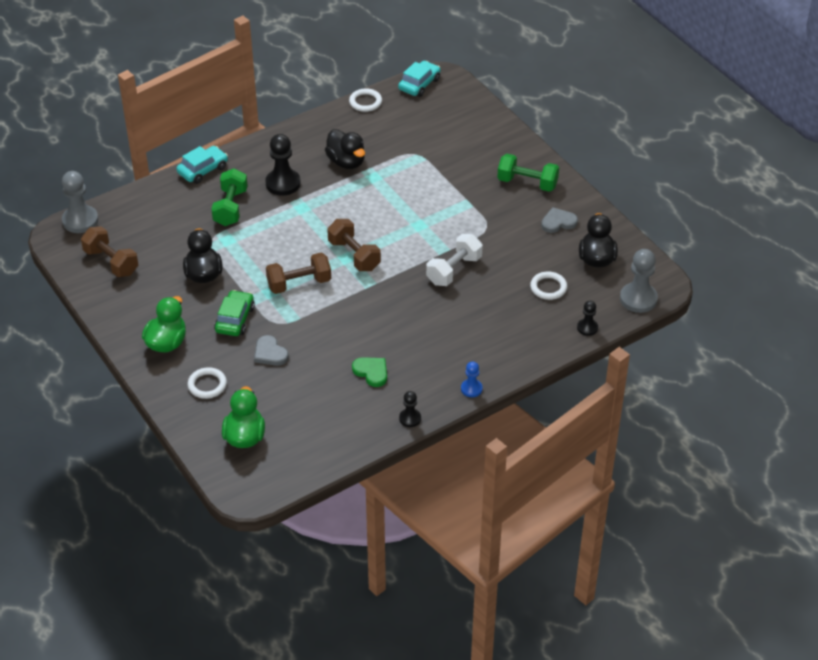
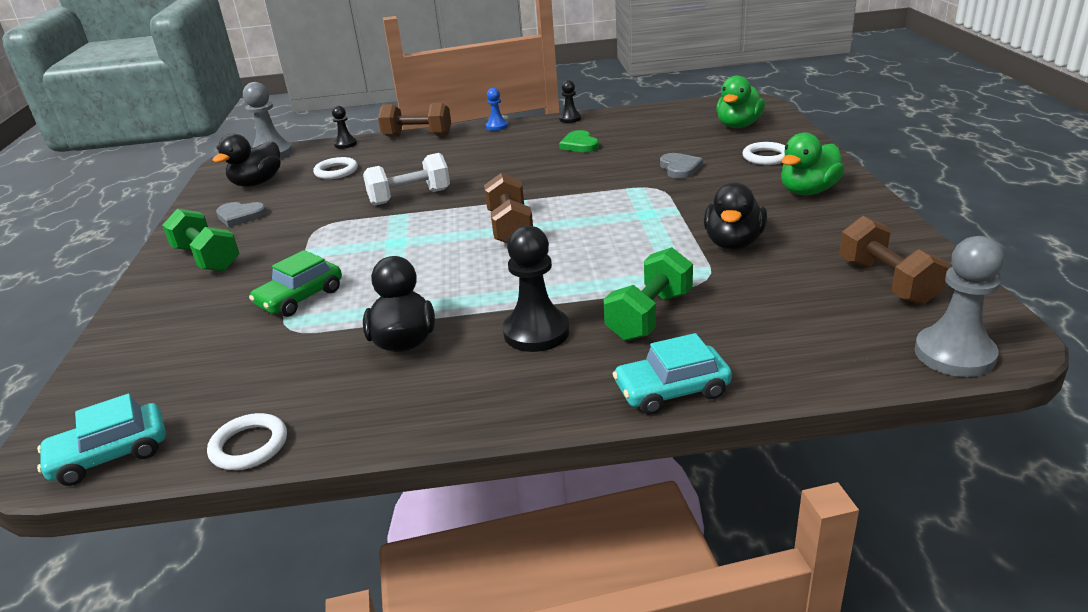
camera: 150 degrees left, 15 degrees down
green car [214,290,255,336] -> green car moved to [249,250,342,317]
brown dumbbell [266,253,331,294] -> brown dumbbell moved to [378,103,451,137]

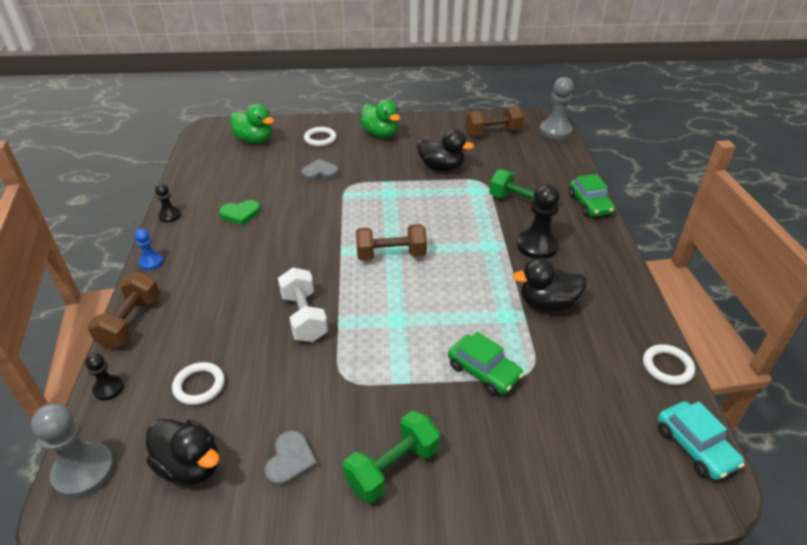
camera: 90 degrees left, 10 degrees up
turquoise car [613,333,732,415] -> green car [569,174,615,217]

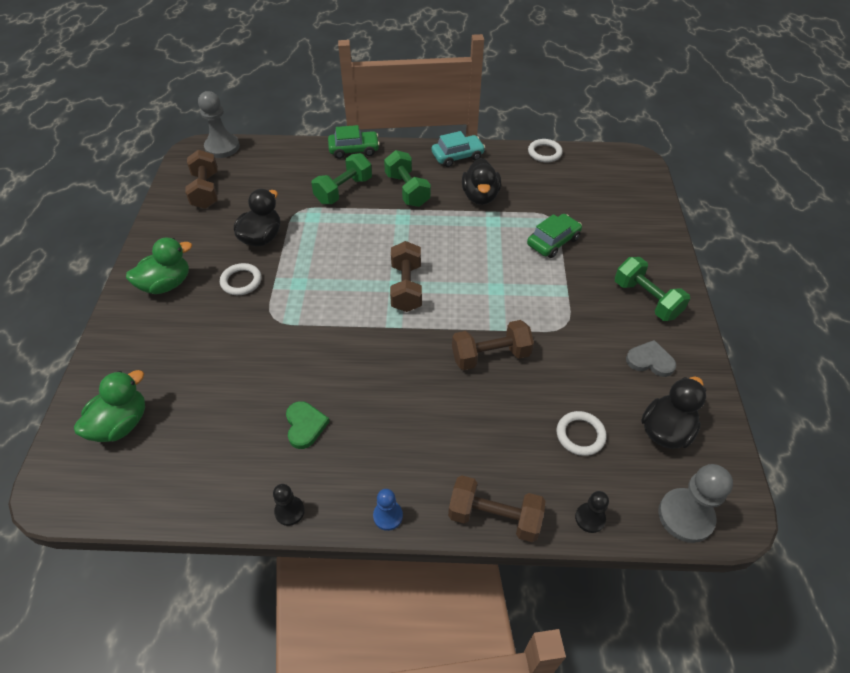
camera: 85 degrees left, 10 degrees up
white dumbbell [278,268,328,342] -> brown dumbbell [452,320,534,370]
grey heart [301,159,339,180] -> none
white ring [304,127,336,146] -> white ring moved to [220,263,262,295]
black pawn [517,184,560,259] -> green dumbbell [384,150,431,207]
turquoise car [658,401,745,480] -> turquoise car moved to [432,131,485,167]

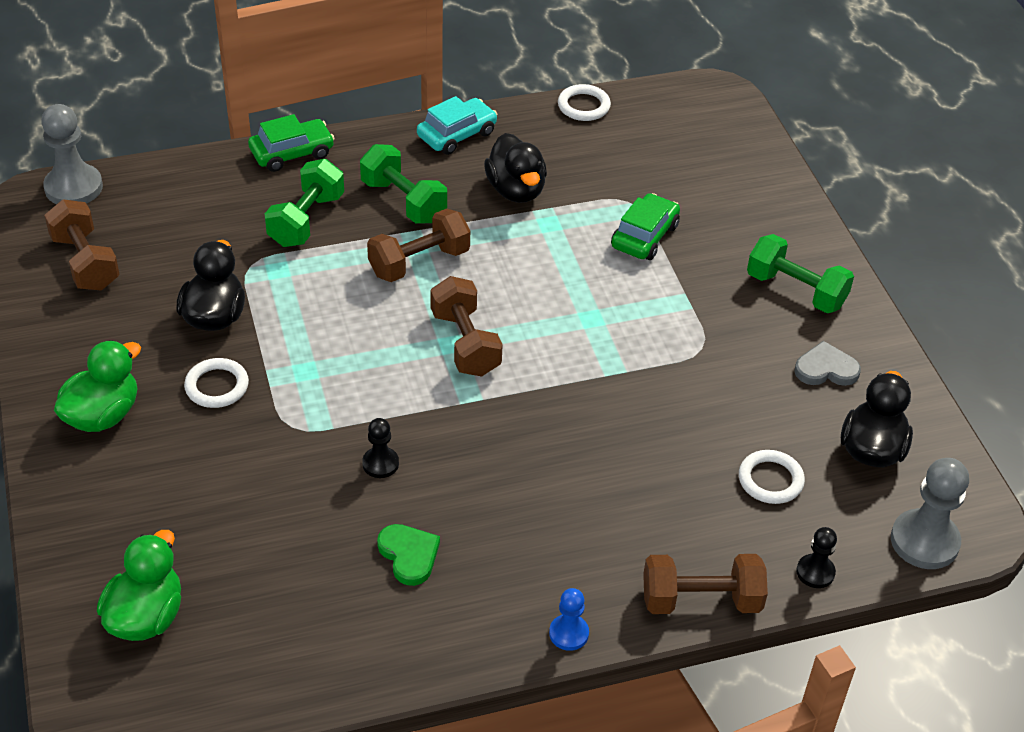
camera: 20 degrees left, 5 degrees down
black pawn [273,484,305,526] -> black pawn moved to [362,418,399,478]
brown dumbbell [452,320,534,370] -> brown dumbbell moved to [367,208,470,282]

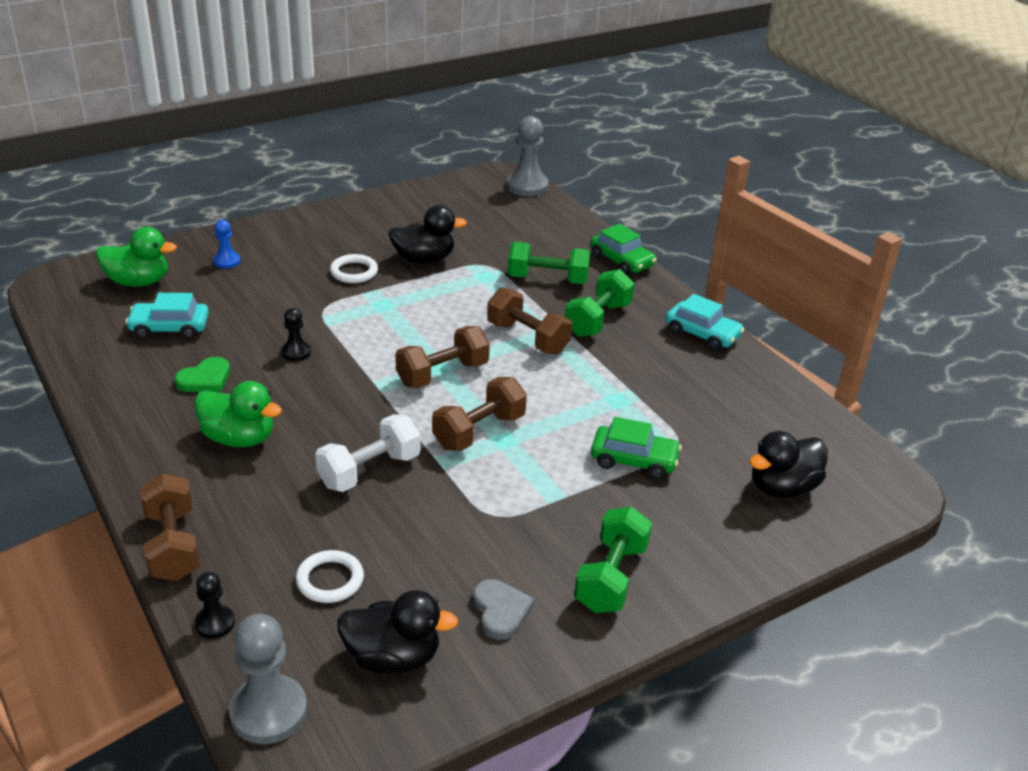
camera: 75 degrees right, 10 degrees down
brown dumbbell [44,199,120,290] -> brown dumbbell moved to [432,377,527,451]
green duck [54,340,141,432] -> green duck moved to [194,381,282,448]
black duck [484,133,547,203] -> black duck moved to [749,431,828,498]
blue pawn [549,588,589,651] -> blue pawn moved to [213,220,240,269]
white ring [558,84,611,121] -> none
none -> turquoise car [125,293,209,339]
none -> white dumbbell [315,414,420,492]

